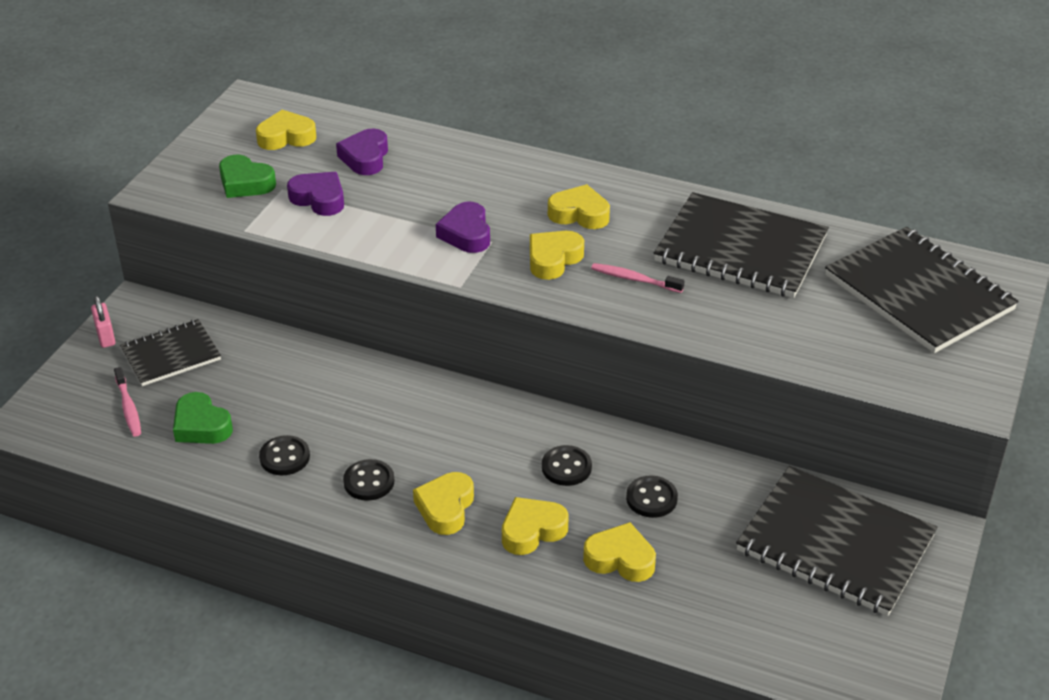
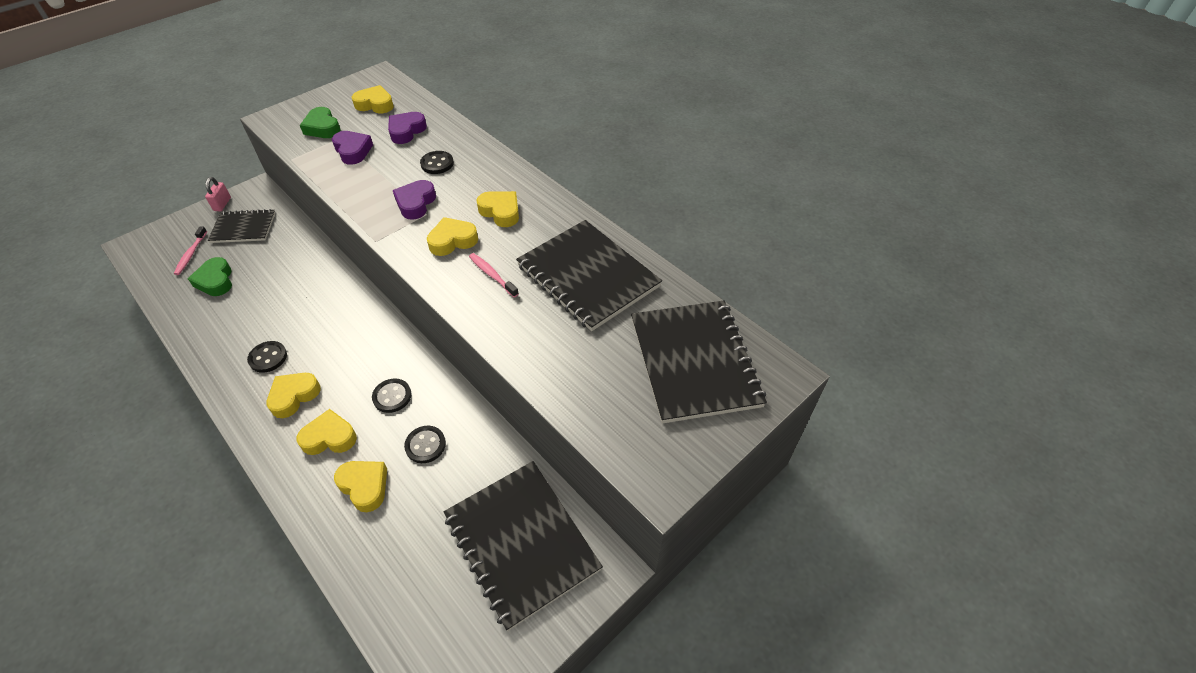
camera: 25 degrees right, 10 degrees up
black button [259,435,310,475] -> black button moved to [420,151,454,174]

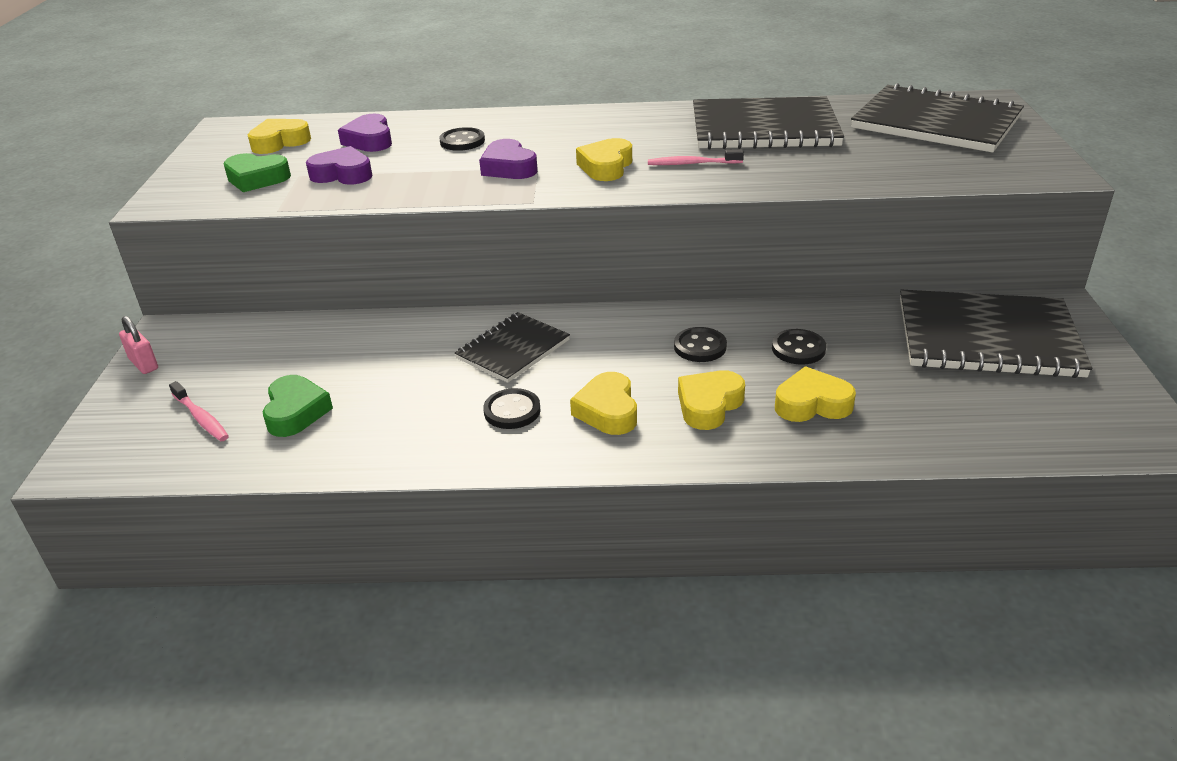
camera: 45 degrees left, 15 degrees down
green heart [188,257,232,296] -> green heart turned 120 degrees counterclockwise [263,375,333,437]
black notebook [208,209,275,243] -> black notebook moved to [454,312,570,383]
yellow heart [476,191,519,227] -> none

